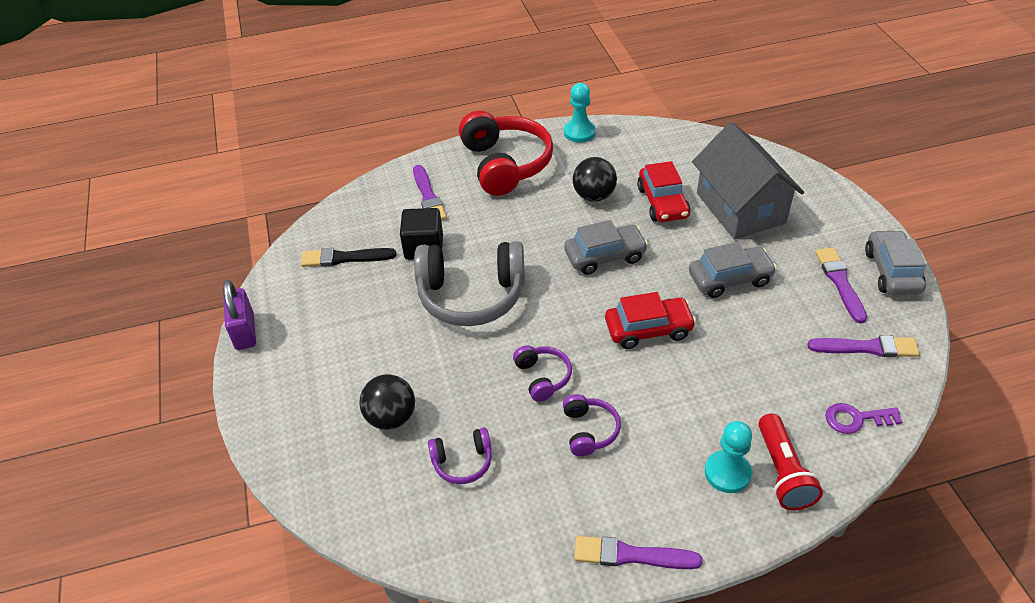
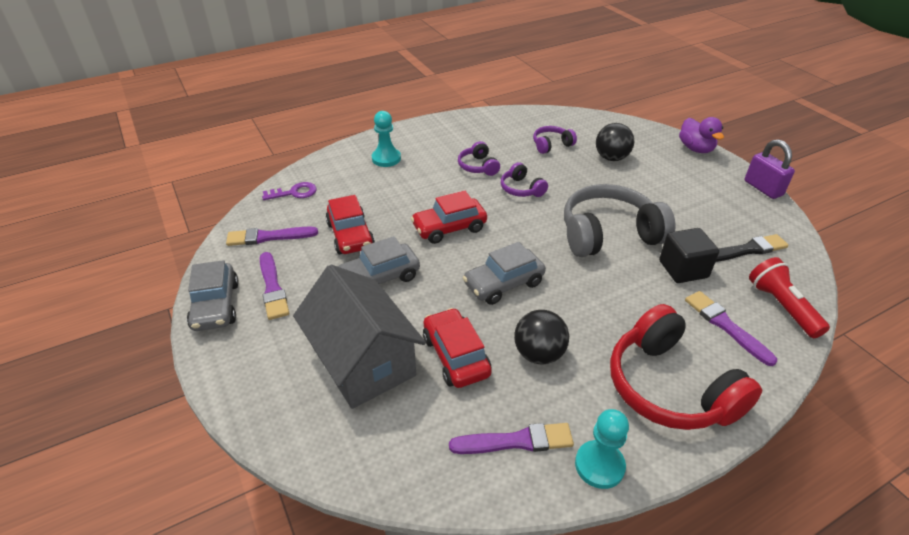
camera: 165 degrees right, 5 degrees down
purple brush [574,536,702,569] -> purple brush moved to [449,423,574,454]
red flashlight [758,413,823,511] -> red flashlight moved to [749,257,830,338]
none -> red car [326,195,375,254]
none -> purple duck [679,117,724,153]

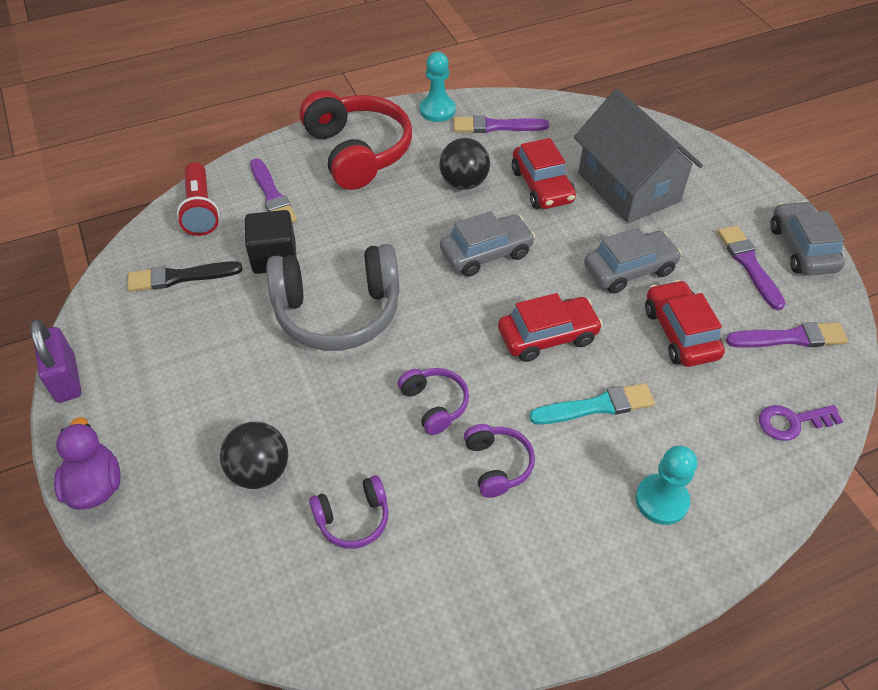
camera: 175 degrees left, 10 degrees up
none -> turquoise brush [529,383,655,425]

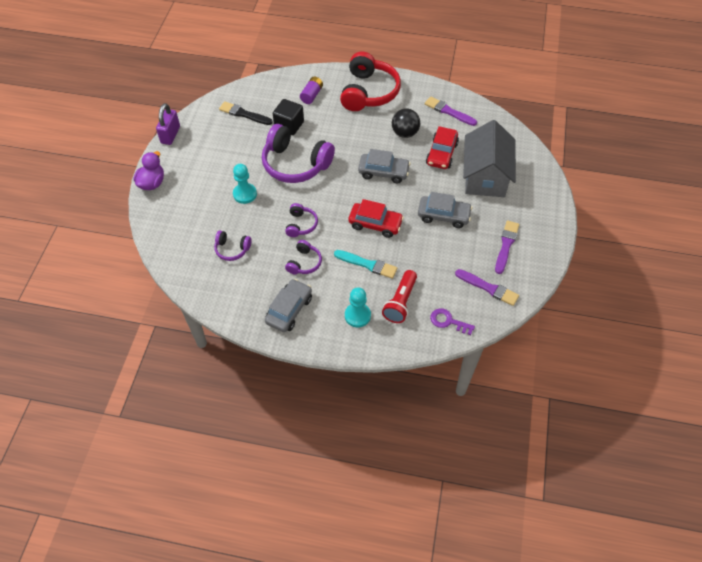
camera: 35 degrees right, 5 degrees up
red flashlight [177,163,220,236] -> red flashlight moved to [382,270,417,323]
black ball [220,422,288,489] -> none
purple brush [250,158,297,223] -> purple battery [300,77,323,104]
grey headphones [266,244,400,351] -> purple headphones [262,124,335,183]
turquoise pawn [420,52,456,122] -> turquoise pawn moved to [233,164,257,204]
red car [645,280,725,367] -> none
grey car [770,201,845,275] -> grey car moved to [265,279,312,332]

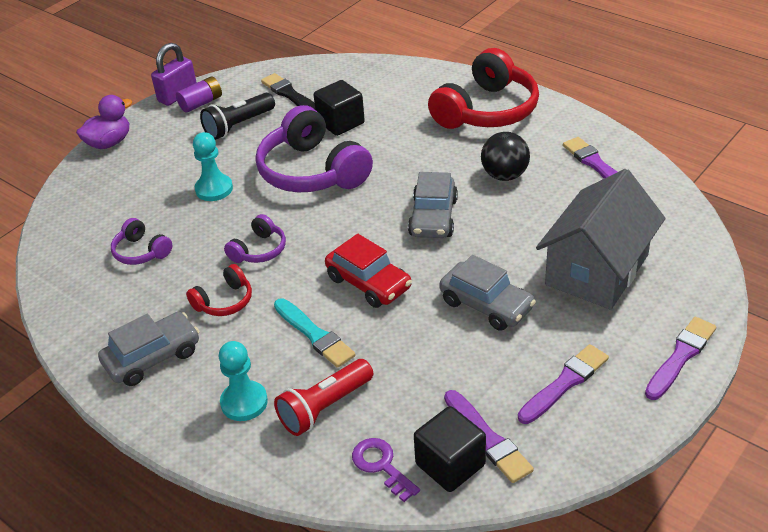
camera: 30 degrees right, 15 degrees down
purple headphones [285,240,322,274] -> red headphones [186,264,252,316]
purple battery [300,77,323,104] -> purple battery moved to [176,76,222,113]
grey car [358,149,410,183] -> grey car turned 60 degrees clockwise [408,172,458,238]
red car [426,126,459,169] -> none
none -> black flashlight [200,93,275,140]
none -> black cube [414,406,486,492]
none -> purple brush [645,317,716,400]

